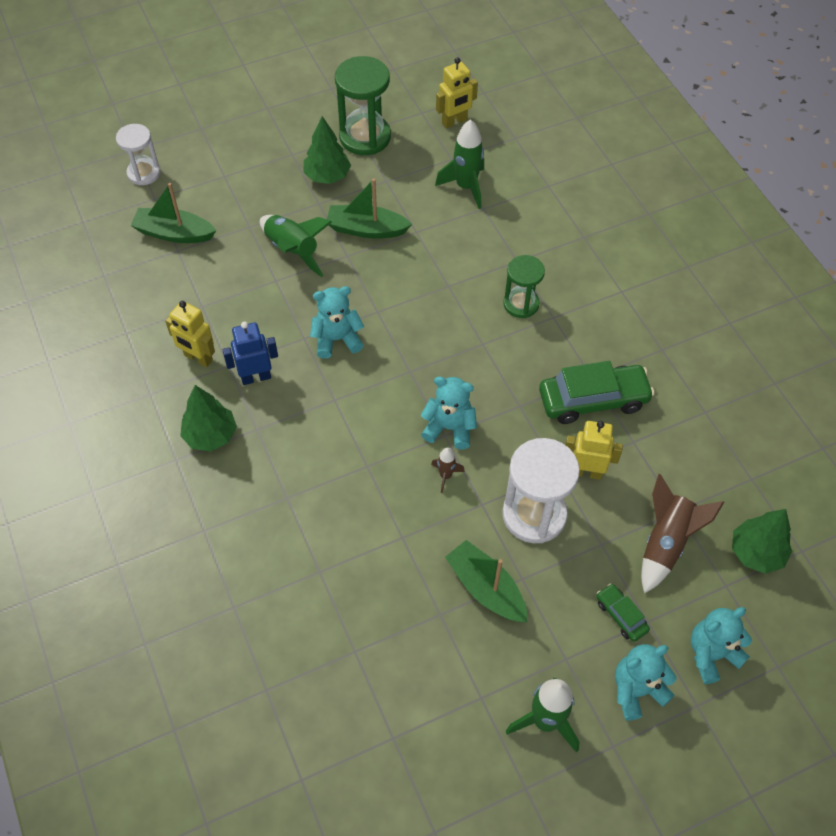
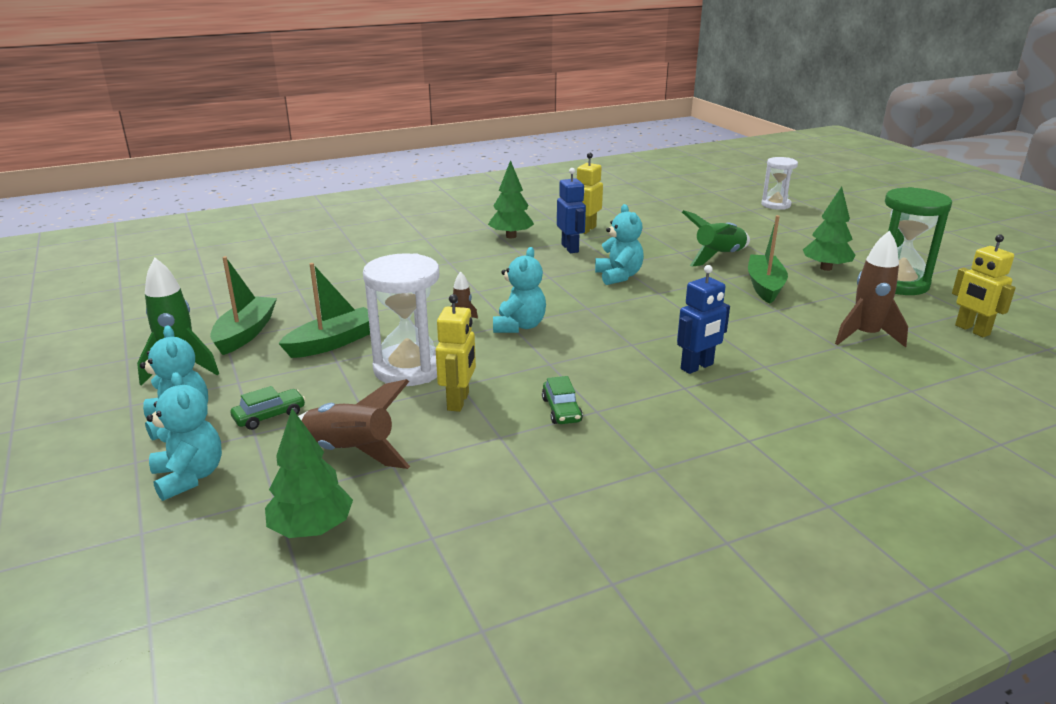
camera: 90 degrees right, 30 degrees down
green boat [130,183,216,243] -> green boat moved to [210,256,277,355]
green rocket [435,119,484,209] -> brown rocket [835,230,908,348]
green hourglass [503,255,545,318] -> blue robot [677,265,730,374]
green car [539,361,655,424] -> green car [542,376,583,424], size x0.50

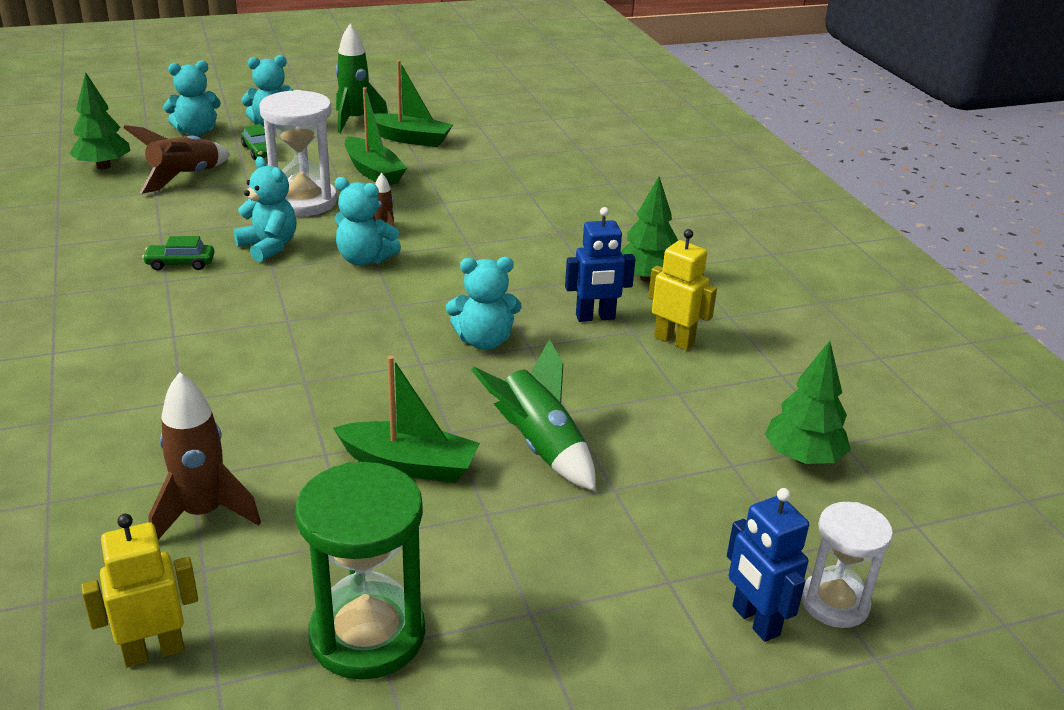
camera: 95 degrees right, 5 degrees up
yellow robot [436,294,476,412] -> none
blue robot [677,265,730,374] -> blue robot moved to [727,488,809,642]
green tree [803,187,856,271] -> green tree moved to [765,341,851,464]
none -> turquoise teddy bear [233,156,297,262]

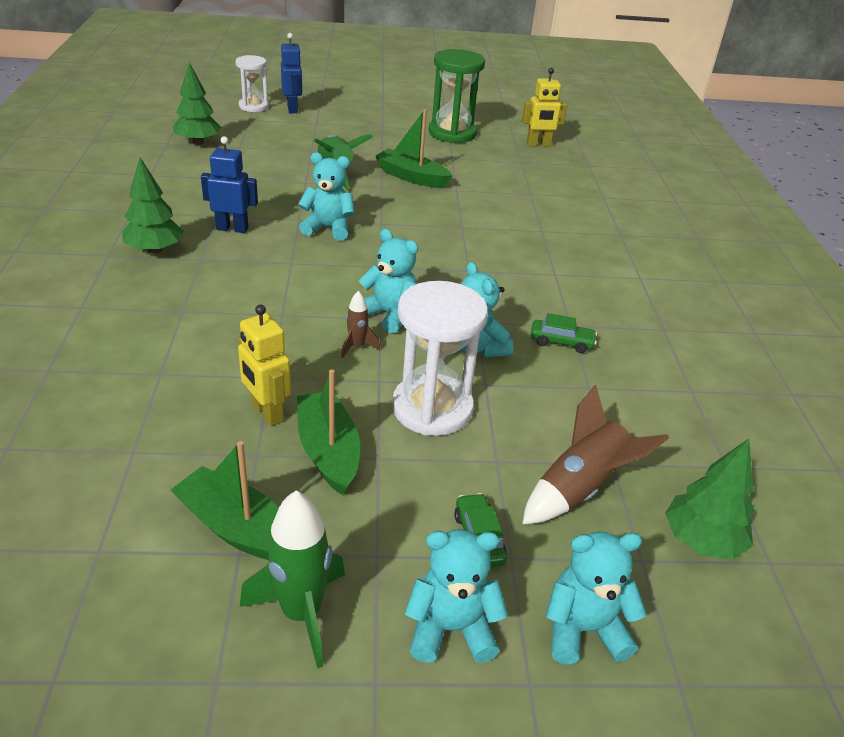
camera: 165 degrees left, 5 degrees up
brown rocket [149,372,261,540] -> none
yellow robot [648,229,717,351] -> yellow robot moved to [238,305,291,426]

